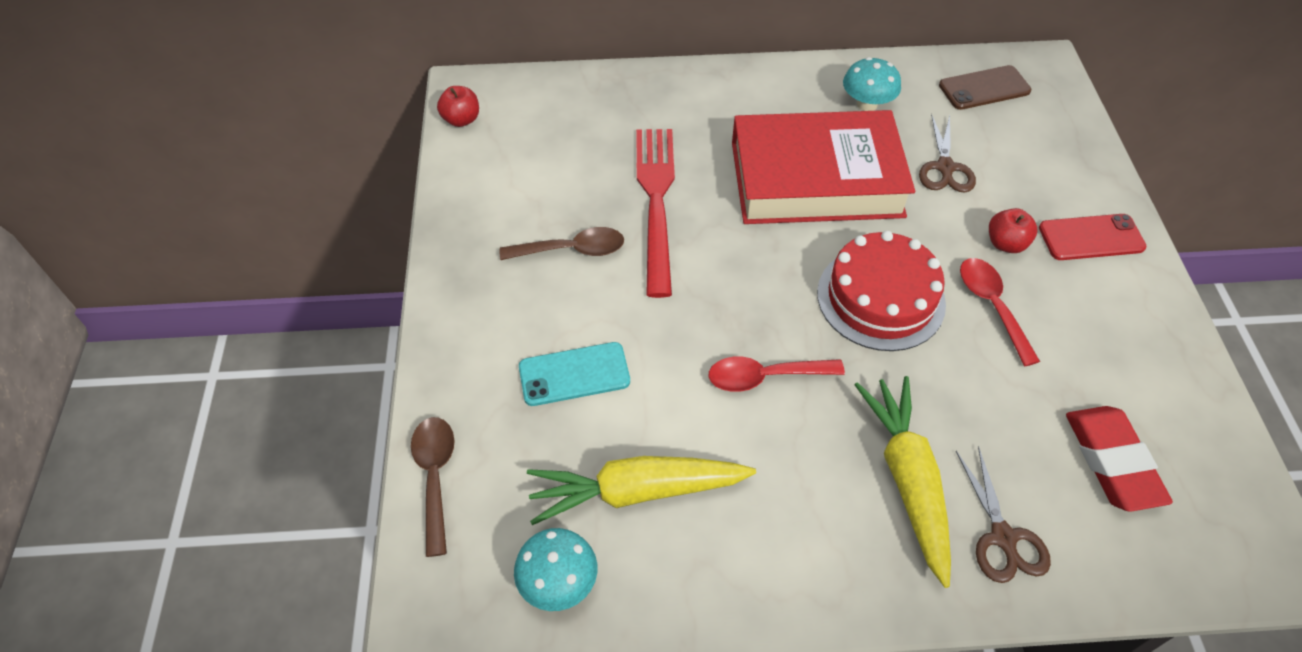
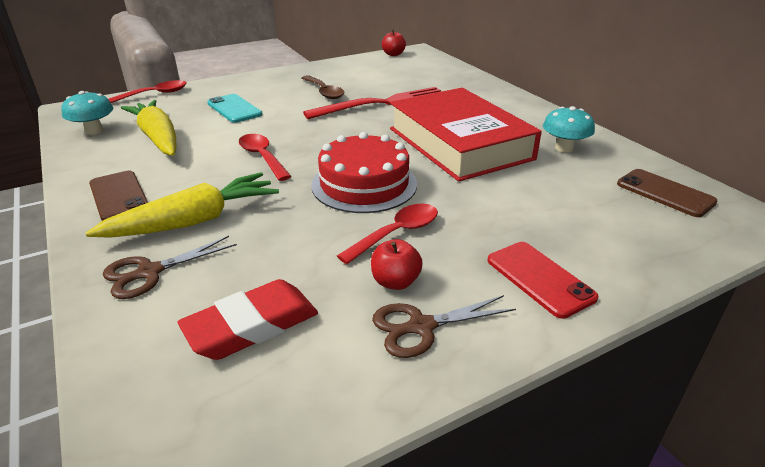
camera: 65 degrees right, 20 degrees down
brown spoon [411,417,455,557] -> red spoon [108,80,187,103]
brown scissors [919,114,976,192] -> brown scissors moved to [372,295,516,358]
red apple [989,208,1037,253] -> red apple moved to [371,239,423,290]
none -> brown phone [89,171,148,221]

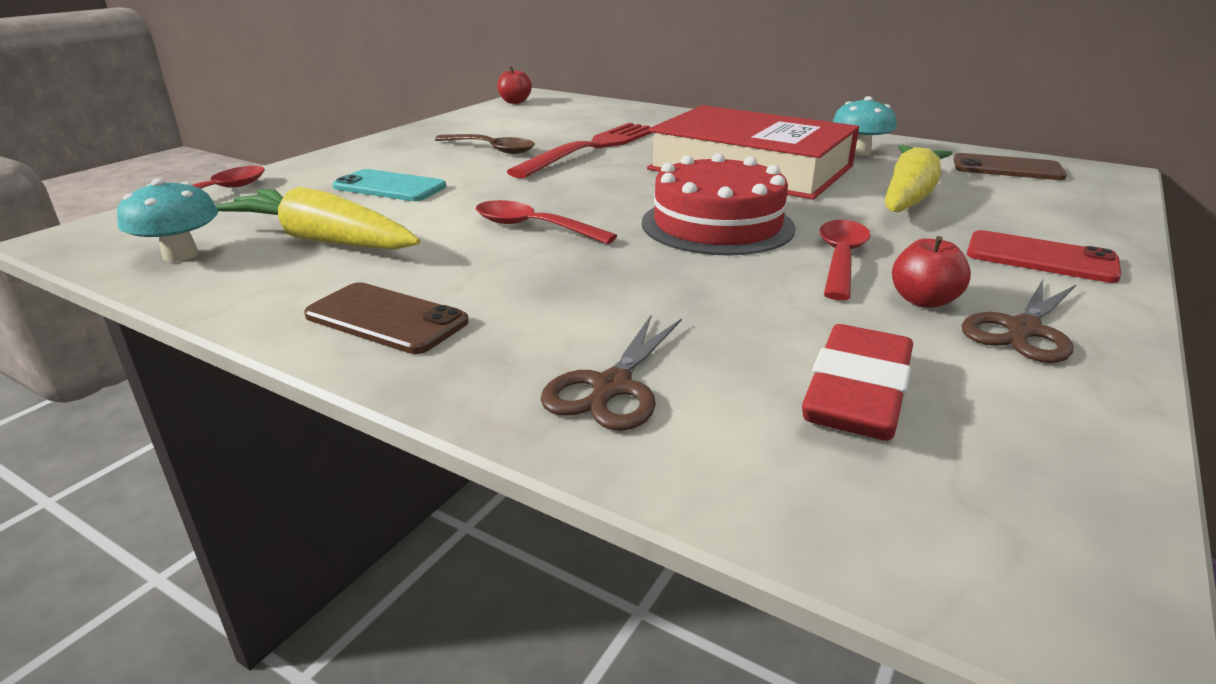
camera: 30 degrees left, 5 degrees down
yellow carrot [85,172,279,238] -> yellow carrot moved to [885,145,953,212]

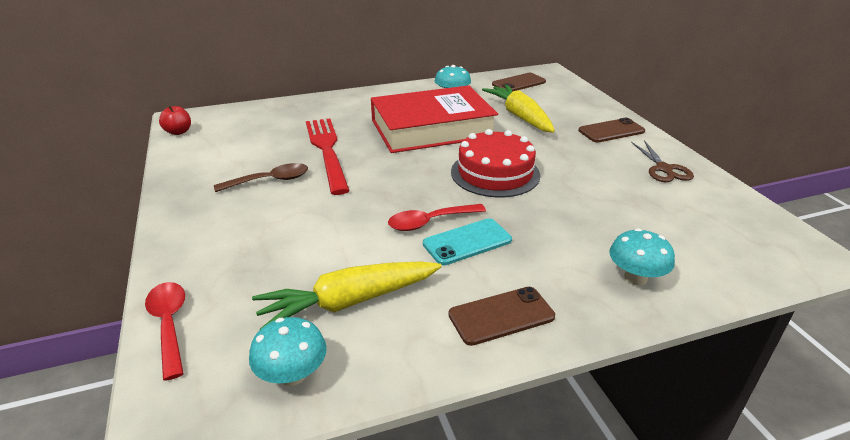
camera: 50 degrees left, 5 degrees up
turquoise phone [333,169,446,201] -> turquoise phone moved to [423,218,512,265]
brown scissors [540,314,682,430] -> turquoise mushroom [609,228,675,285]
red eraser [802,324,913,441] -> none
red spoon [819,220,871,300] -> none
red apple [892,236,971,308] -> none
red phone [967,230,1121,283] -> brown phone [578,118,645,143]

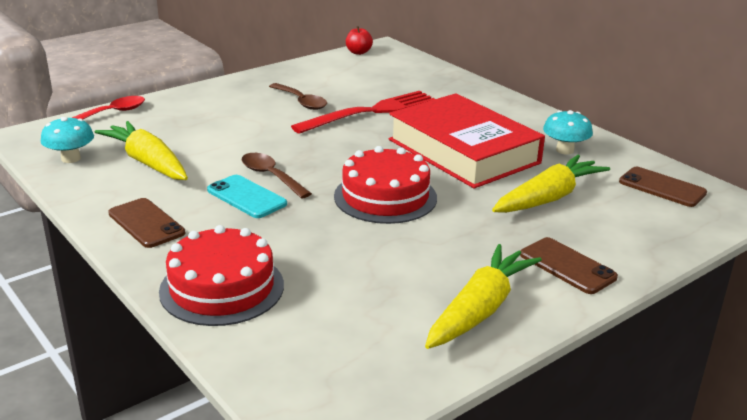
camera: 70 degrees right, 5 degrees down
red spoon [388,204,486,231] -> brown spoon [242,153,312,199]
turquoise mushroom [609,228,675,285] -> red cake [159,225,284,326]
brown scissors [631,140,694,182] -> yellow carrot [425,244,542,349]

